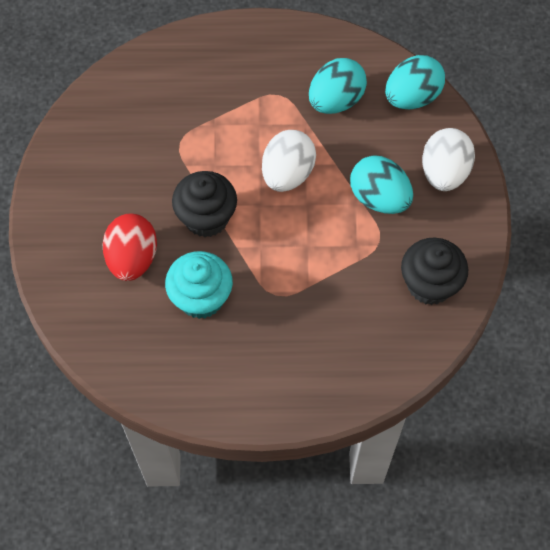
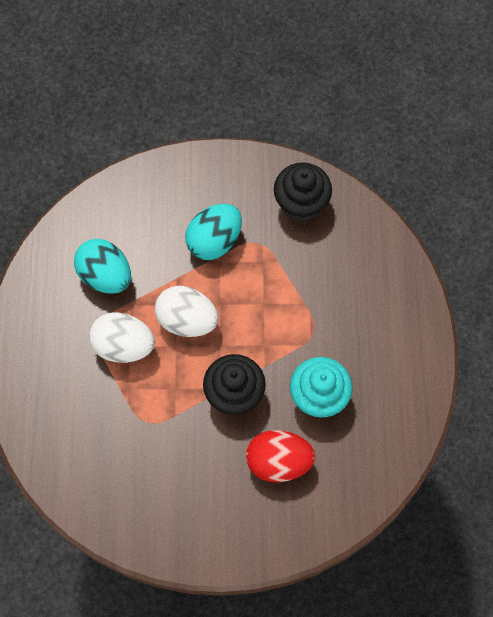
camera: 90 degrees left, 5 degrees up
turquoise egg [385,55,445,109] -> none
white egg [422,128,475,191] -> white egg moved to [89,312,155,363]

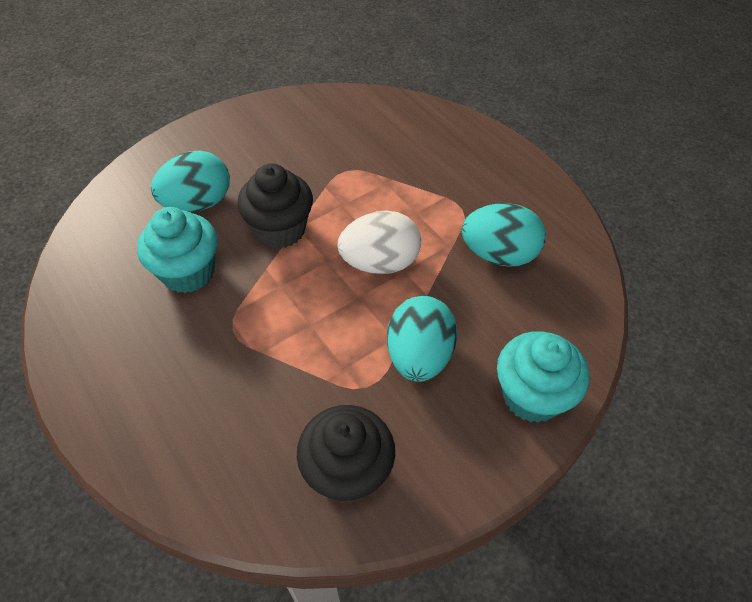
camera: 145 degrees right, 15 degrees down
white egg [89,312,155,363] -> none
red egg [246,430,315,482] -> turquoise egg [151,151,230,212]
none -> turquoise cupcake [497,331,589,423]

